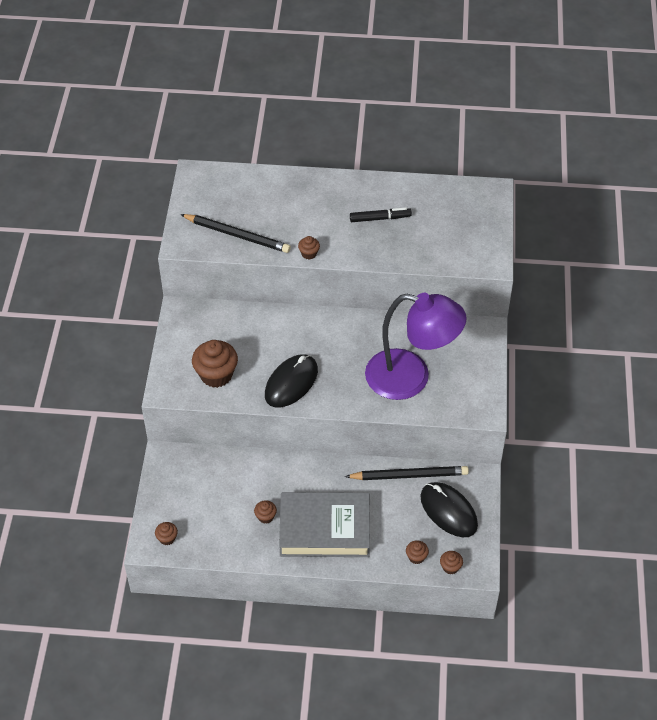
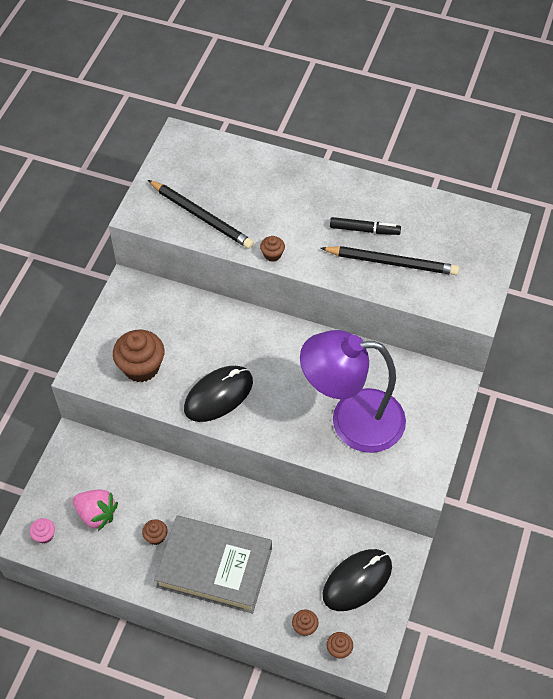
camera: 15 degrees right, 5 degrees up
brown cupcake [155,522,178,545] -> pink cupcake [30,518,55,544]
black pencil [345,466,469,480] -> black pencil moved to [320,246,459,275]
purple lamp [365,293,467,400] -> purple lamp turned 150 degrees clockwise [300,330,406,453]
black mouse [420,482,478,537] -> black mouse turned 75 degrees clockwise [322,549,392,611]
none -> pink strawberry [73,489,118,531]

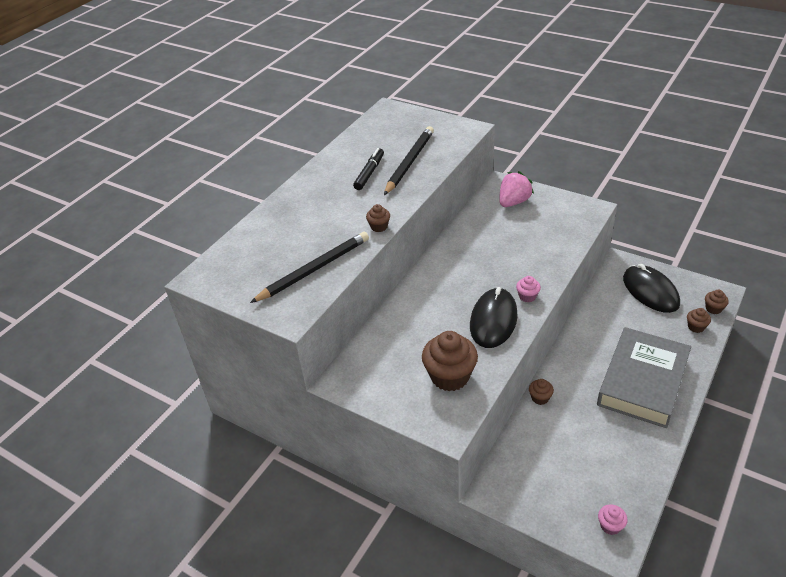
camera: 75 degrees left, 15 degrees down
pink strawberry [73,489,118,531] -> pink strawberry moved to [499,171,534,207]
brown cupcake [142,519,168,545] -> brown cupcake moved to [529,379,554,405]
black mouse [184,366,253,422] -> black mouse turned 45 degrees clockwise [470,287,518,348]
purple lamp [300,330,406,453] -> none
none -> pink cupcake [516,276,541,302]

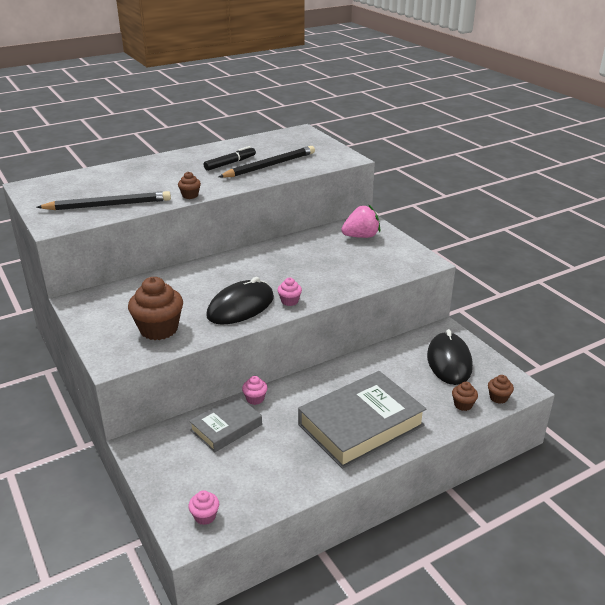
camera: 25 degrees right, 10 degrees down
brown cupcake [529,379,554,405] -> pink cupcake [242,376,268,405]
none -> grey book [189,395,262,452]

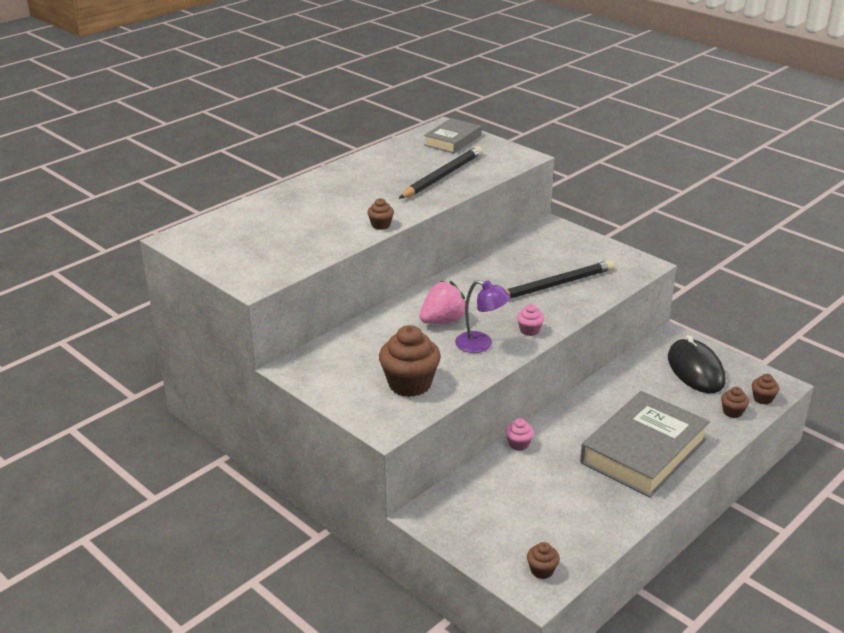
camera: 15 degrees left, 0 degrees up
black pencil [36,191,171,210] -> black pencil moved to [506,260,614,299]
pink cupcake [188,490,219,525] -> brown cupcake [527,542,560,579]
grey book [189,395,262,452] -> grey book moved to [424,118,481,154]
black marker [204,146,256,171] -> none
black mouse [206,277,274,325] -> purple lamp [455,280,511,353]
pink strawberry [341,205,380,238] -> pink strawberry moved to [419,281,466,324]

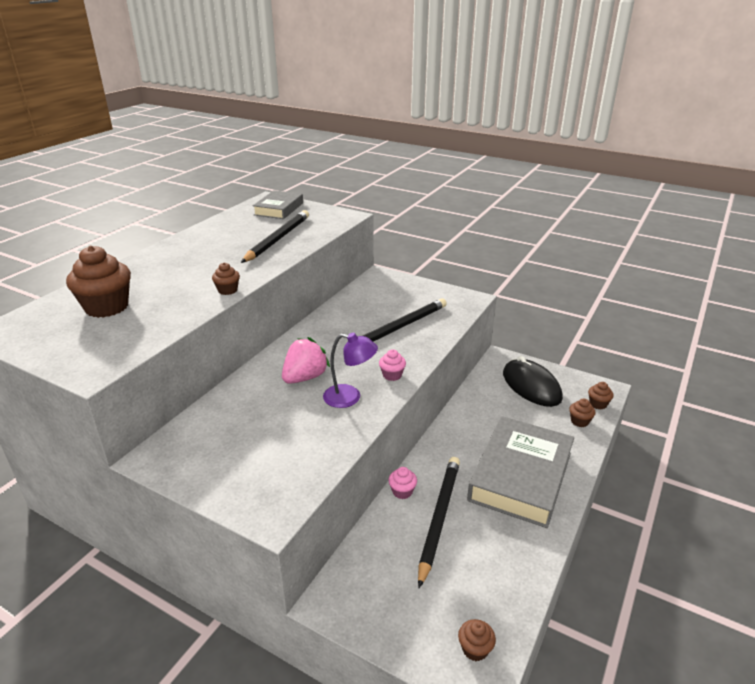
camera: 15 degrees left, 0 degrees up
brown cupcake [379,325,441,397] -> brown cupcake moved to [66,245,131,318]
none -> black pencil [418,457,460,588]

